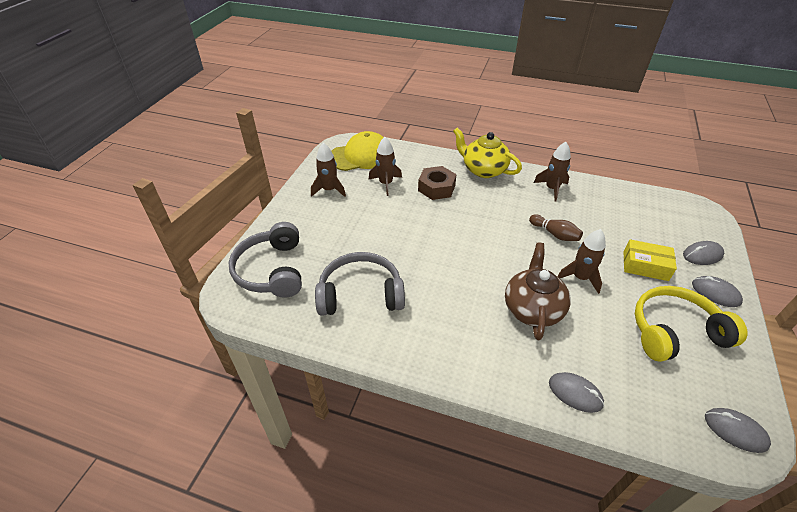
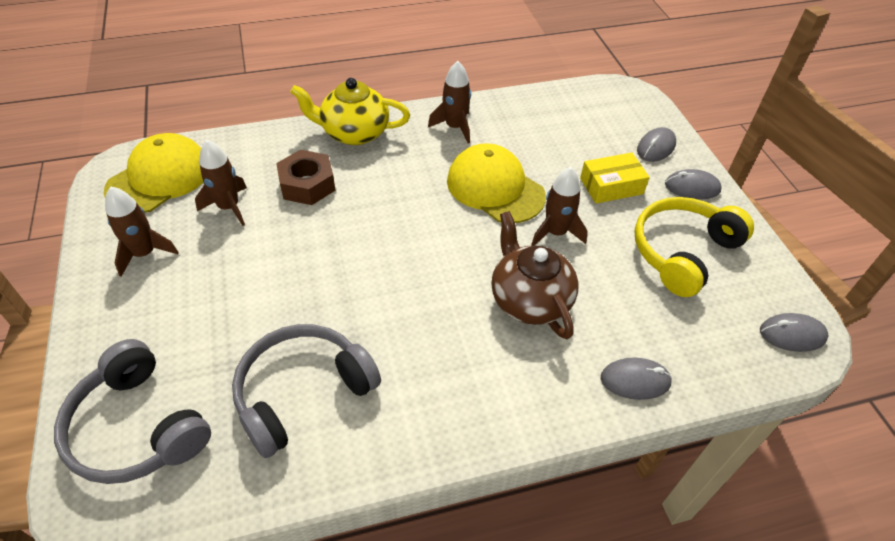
camera: 35 degrees left, 5 degrees up
brown bowling pin [529,214,583,241] -> yellow cap [447,143,546,223]

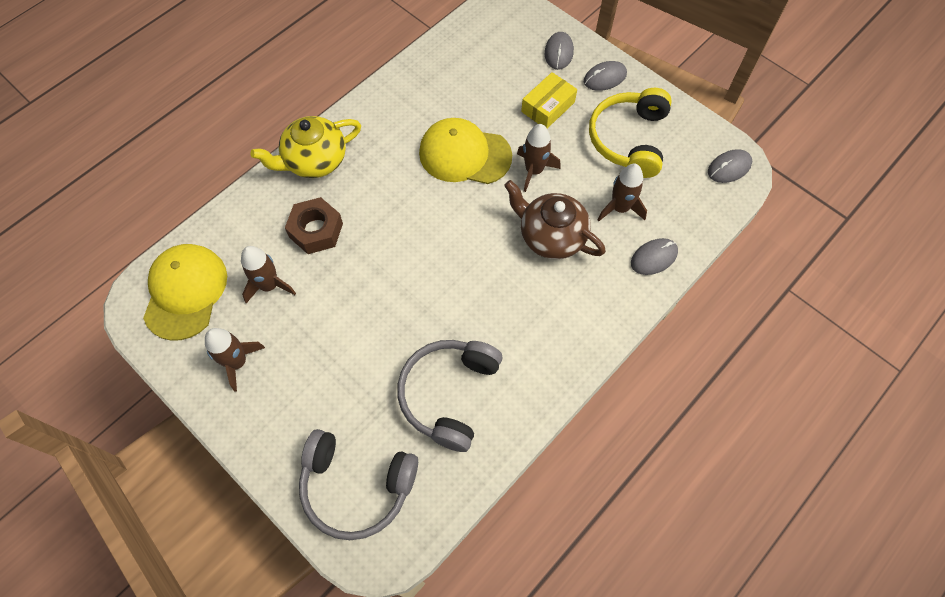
camera: 30 degrees left, 15 degrees up
brown rocket [428,61,471,143] -> brown rocket moved to [598,164,647,221]

